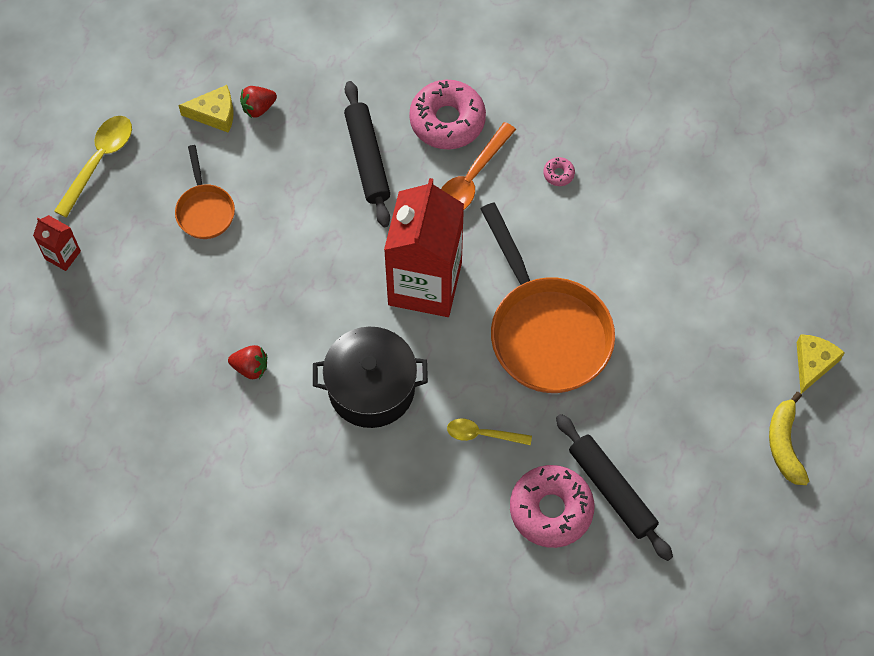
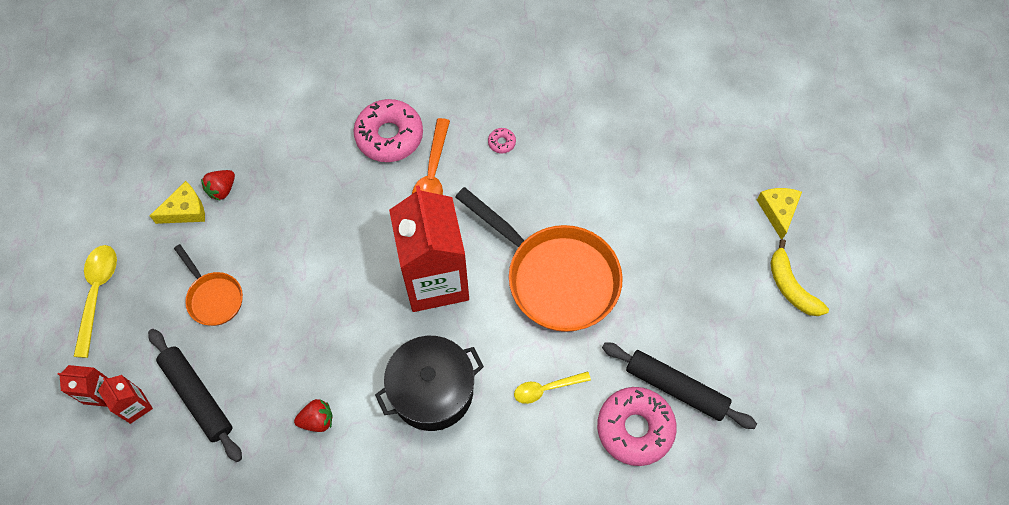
camera: 25 degrees left, 0 degrees up
black rolling pin [344,81,390,227] -> black rolling pin moved to [148,329,242,462]
none -> red carton [98,375,153,424]

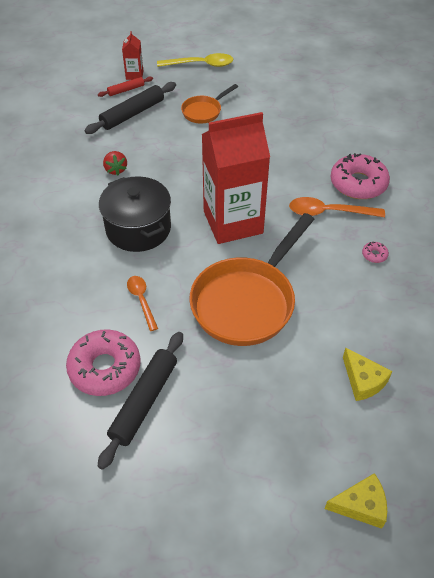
camera: 85 degrees right, 15 degrees down
red carton [98,375,153,424] -> red rolling pin [98,76,153,97]
yellow cheese [150,181,205,224] -> yellow cheese moved to [343,348,392,401]
red strawberry [201,170,235,201] -> none
yellow spoon [514,371,591,404] -> orange spoon [127,276,158,331]
yellow banana [770,239,829,316] -> none

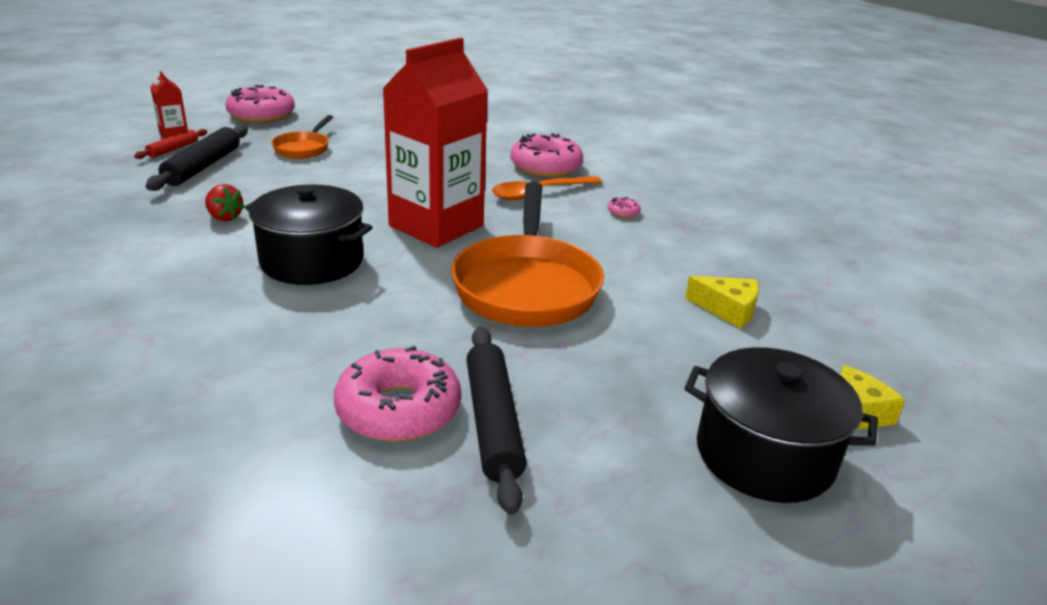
camera: 35 degrees left, 20 degrees down
orange spoon [127,276,158,331] -> none
yellow spoon [157,53,233,67] -> pink donut [226,85,295,123]
none -> black pot [684,347,878,503]

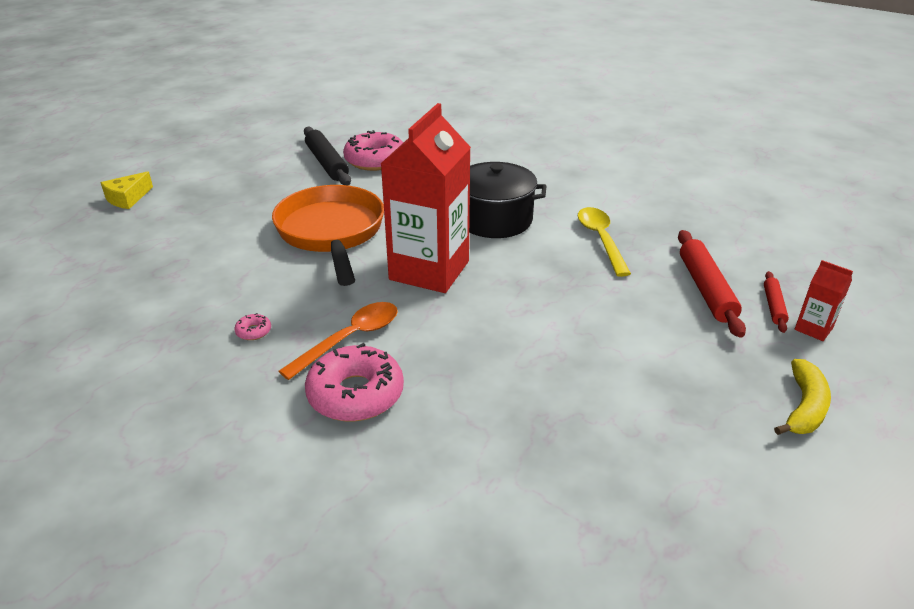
camera: 165 degrees right, 5 degrees up
black rolling pin [146,125,248,191] -> red rolling pin [678,230,746,338]
red strawberry [205,184,245,221] -> yellow spoon [578,207,631,277]
pink donut [226,85,295,123] -> yellow banana [774,359,831,435]
orange pan [271,115,333,159] -> none
black pot [684,347,878,503] -> none
yellow cheese [685,276,759,329] -> none

